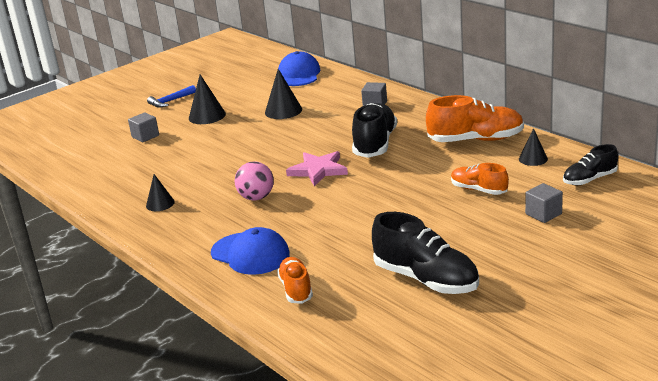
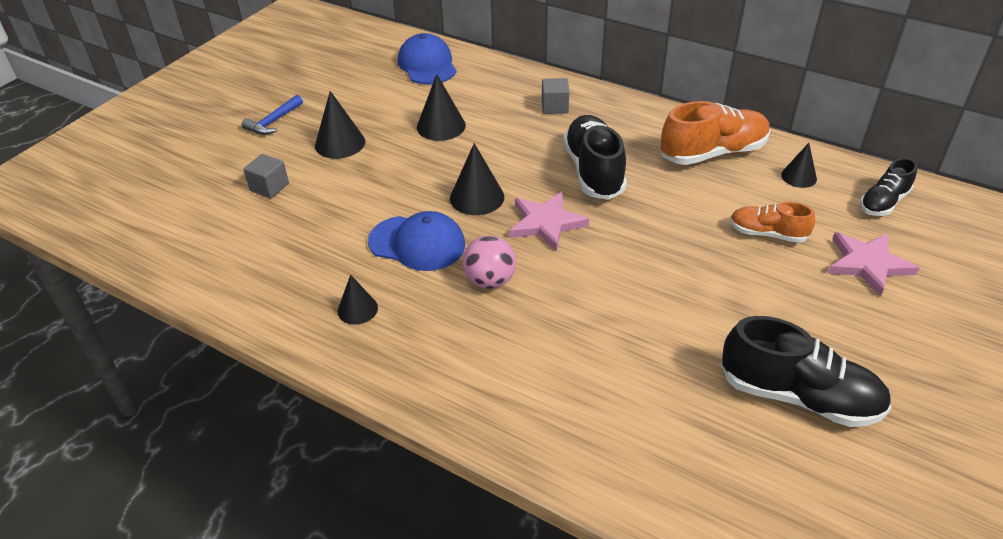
camera: 20 degrees left, 15 degrees up
blue cap [211,227,290,275] -> blue cap moved to [368,211,465,271]
orange shoe [277,257,313,304] -> none
grey cube [525,183,563,223] -> pink star [828,232,920,297]
none -> black cone [450,143,504,215]

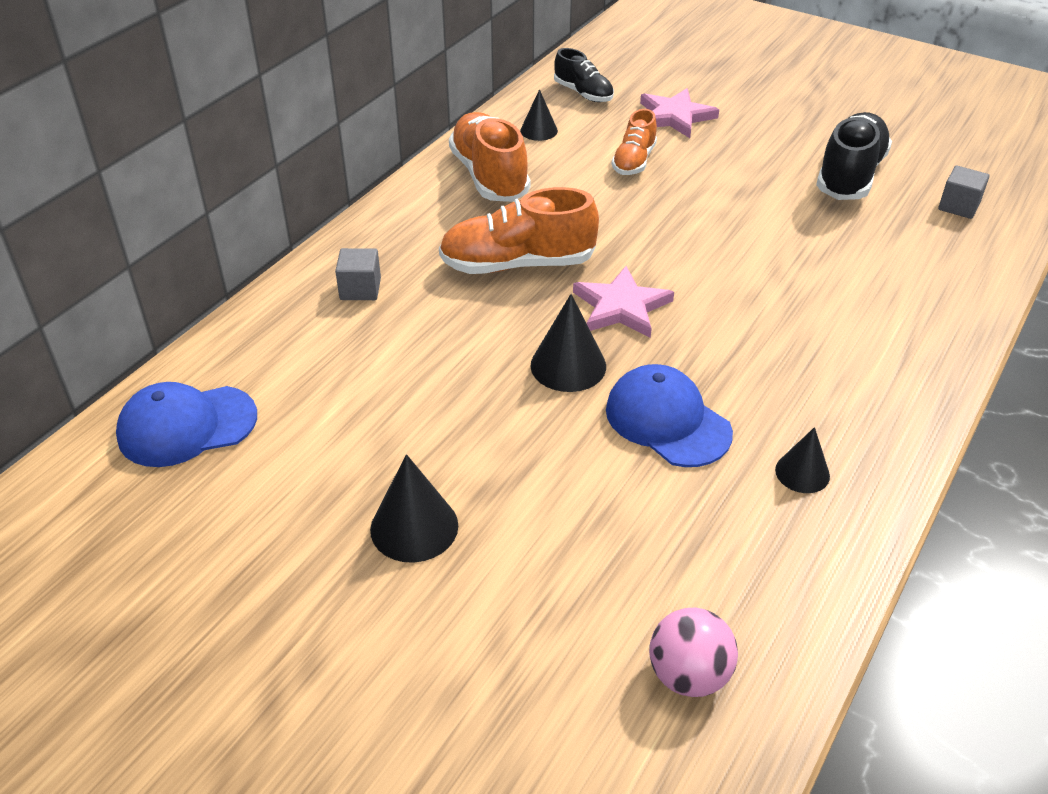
camera: 90 degrees left, 0 degrees up
blue hammer [242,95,303,135] -> none
grey cube [243,154,289,199] -> grey cube moved to [938,166,990,219]
blue cap [368,211,465,271] -> blue cap turned 60 degrees counterclockwise [606,364,733,467]
black cone [417,74,466,141] -> none
pink ball [463,235,516,289] -> pink ball moved to [649,608,738,697]
black shoe [563,115,627,200] -> orange shoe [439,187,599,274]

